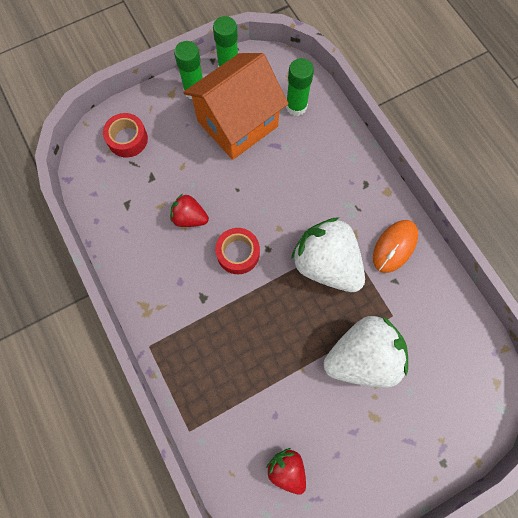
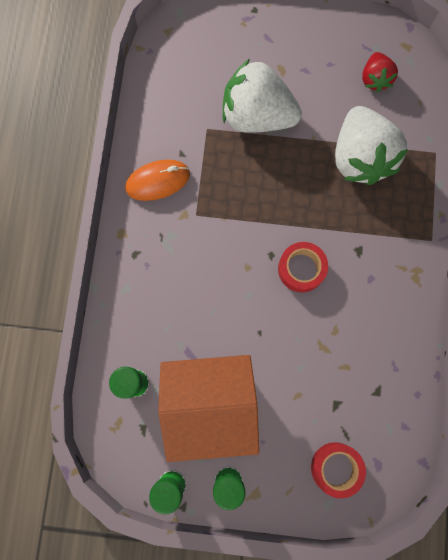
camera: 145 degrees left, 5 degrees up
red strawberry [170,194,209,227] -> none
white strawberry [291,217,365,292] -> white strawberry moved to [335,106,408,185]

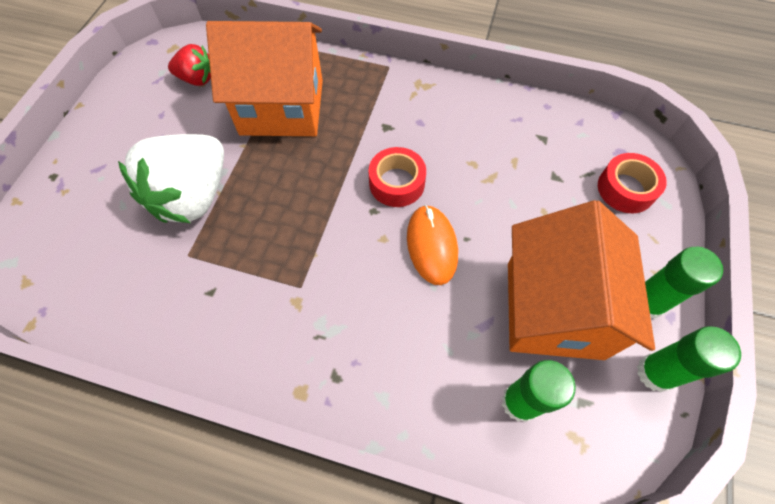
camera: 80 degrees left, 15 degrees down
orange mouse [125,160,190,201] -> orange mouse moved to [407,205,458,285]
white strawberry [335,106,408,185] -> orange house [206,21,323,136]

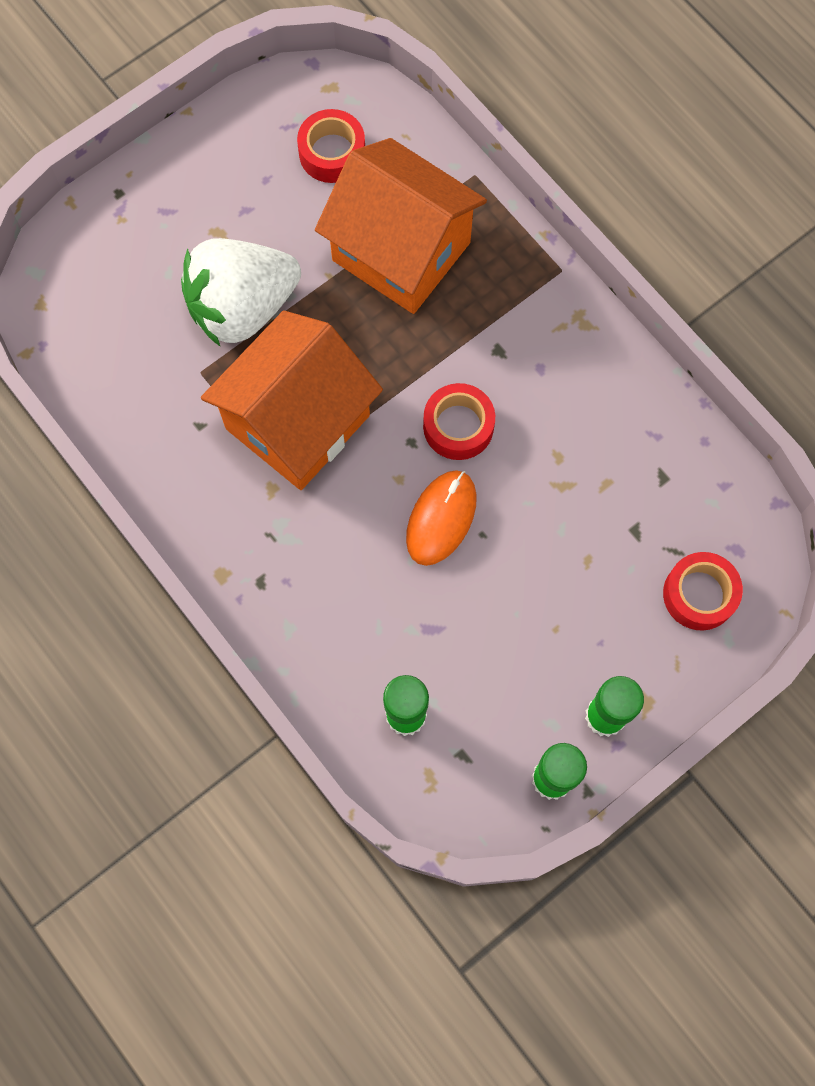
camera: 35 degrees right, 10 degrees up
red strawberry [168,44,211,86] -> red tape [297,109,365,183]
orange house [508,200,655,360] -> orange house moved to [201,310,383,490]

